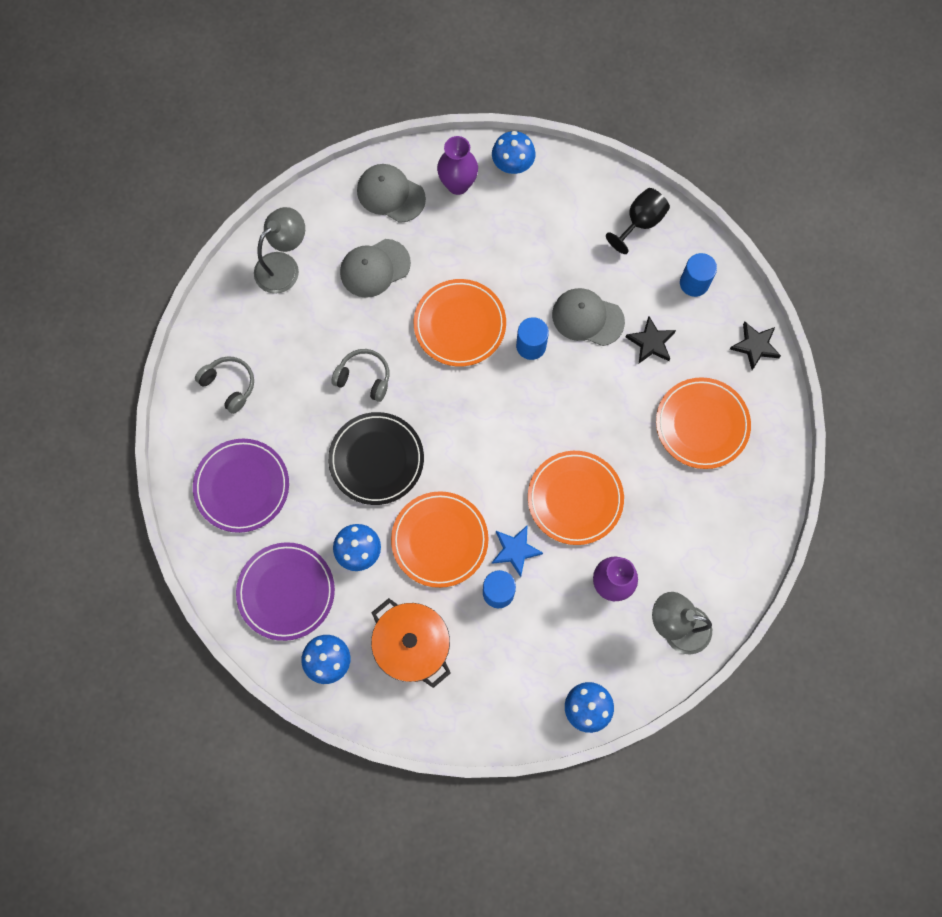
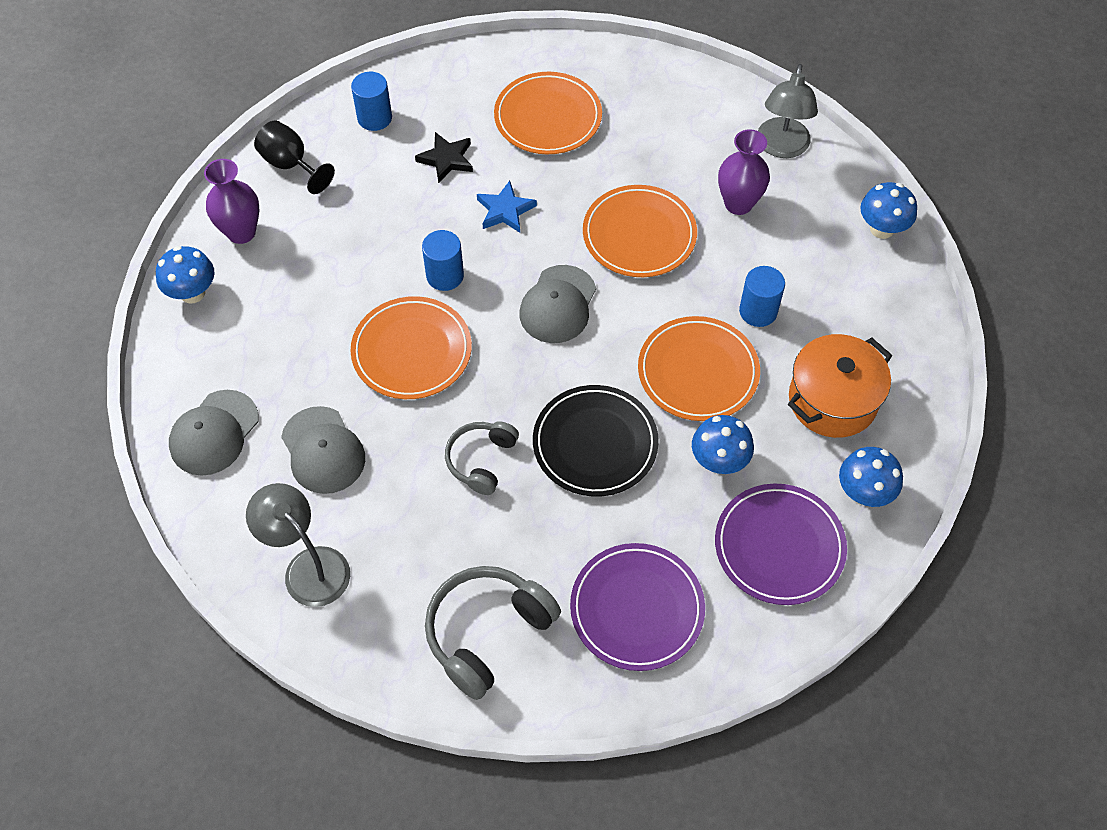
camera: 90 degrees left, 15 degrees down
grey headphones [195,356,254,414] -> grey headphones [425,566,561,700], size x1.59
purple vase [437,136,478,195] -> purple vase moved to [204,159,259,244]
blue star [492,525,543,577] -> blue star moved to [477,181,537,233]
grey cap [552,288,625,346] -> grey cap moved to [519,265,596,343]
black star [730,322,781,370] -> none

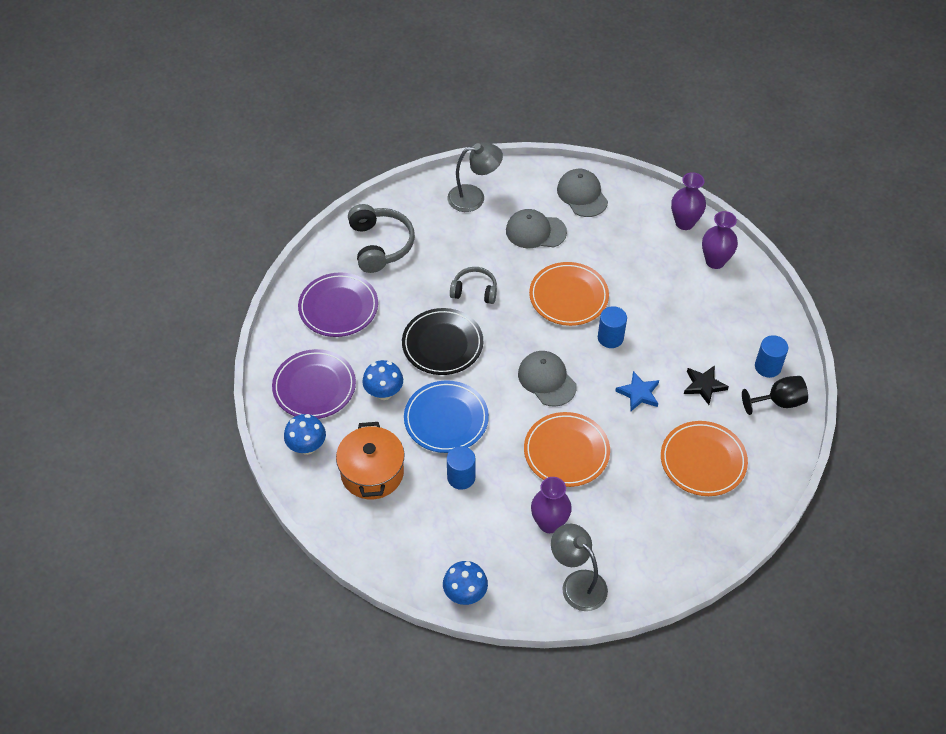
camera: 125 degrees right, 5 degrees down
blue mushroom [156,246,214,304] -> purple vase [671,172,706,230]
black goblet [254,120,335,194] -> black goblet moved to [742,376,808,415]
grey headphones [445,421,519,495] -> grey headphones turned 45 degrees counterclockwise [450,267,497,304]
orange plate [638,316,760,421] -> blue plate [404,380,489,453]

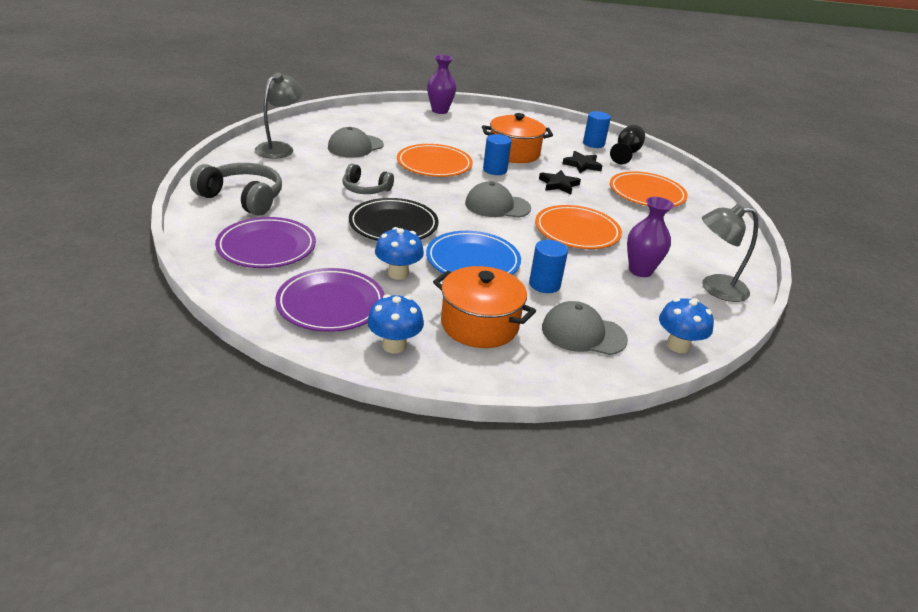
camera: 55 degrees left, 20 degrees down
grey headphones [450,267,497,304] -> grey headphones turned 120 degrees counterclockwise [342,164,394,194]
grey cap [557,169,608,217] -> grey cap moved to [542,301,628,355]
blue star [615,371,659,411] -> black star [539,170,581,194]
purple vase [702,211,738,269] -> none
none -> orange pot [482,113,553,163]

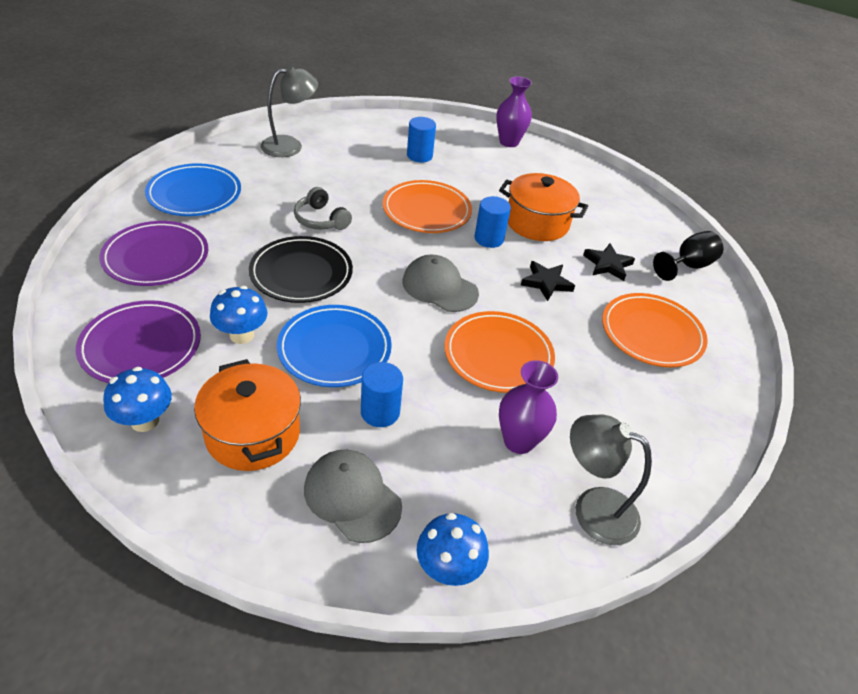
camera: 30 degrees right, 10 degrees up
grey headphones [190,163,282,216] -> blue plate [145,163,241,216]
grey cap [328,127,384,158] -> none
blue cylinder [583,111,611,148] -> blue cylinder moved to [407,117,436,163]

